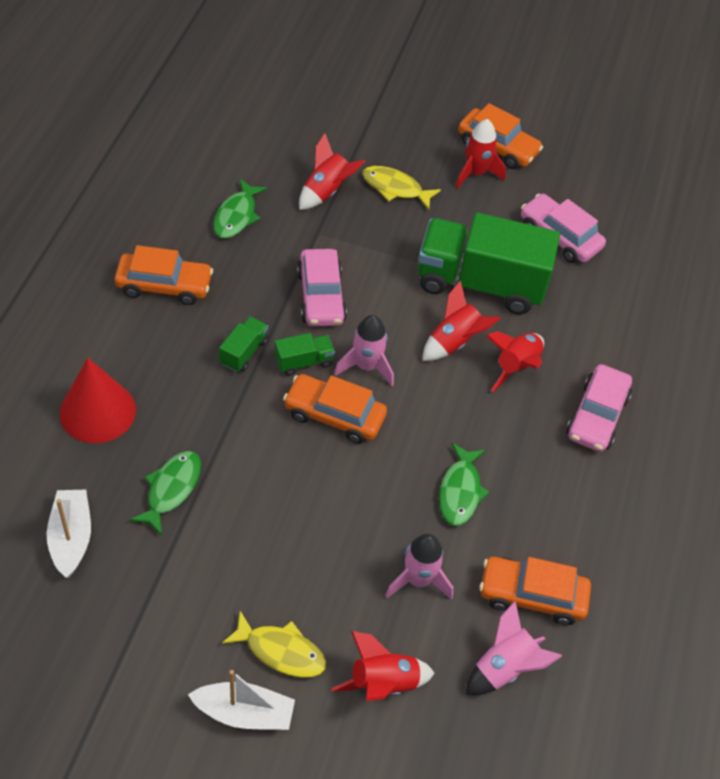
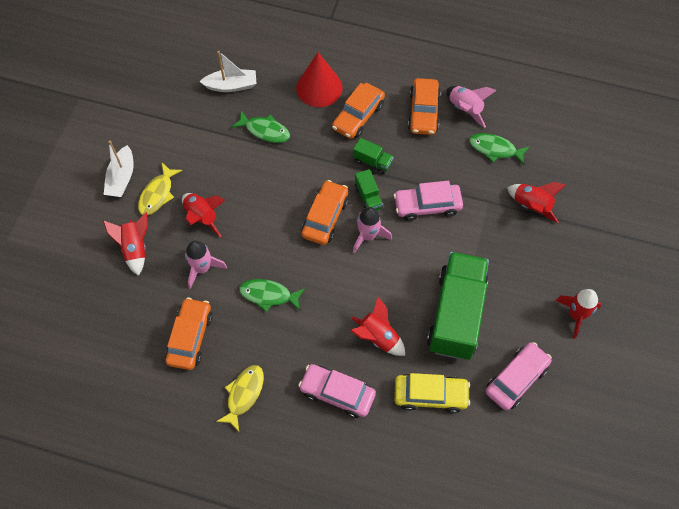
camera: 95 degrees right, 10 degrees up
yellow fish [362,166,441,210] -> yellow fish moved to [216,365,264,431]
red rocket [422,280,501,361] -> red rocket moved to [182,193,225,237]
orange car [458,103,543,169] -> orange car moved to [332,83,385,139]
pink rocket [465,601,562,695] -> pink rocket moved to [446,86,497,128]
none -> yellow car [394,373,470,413]

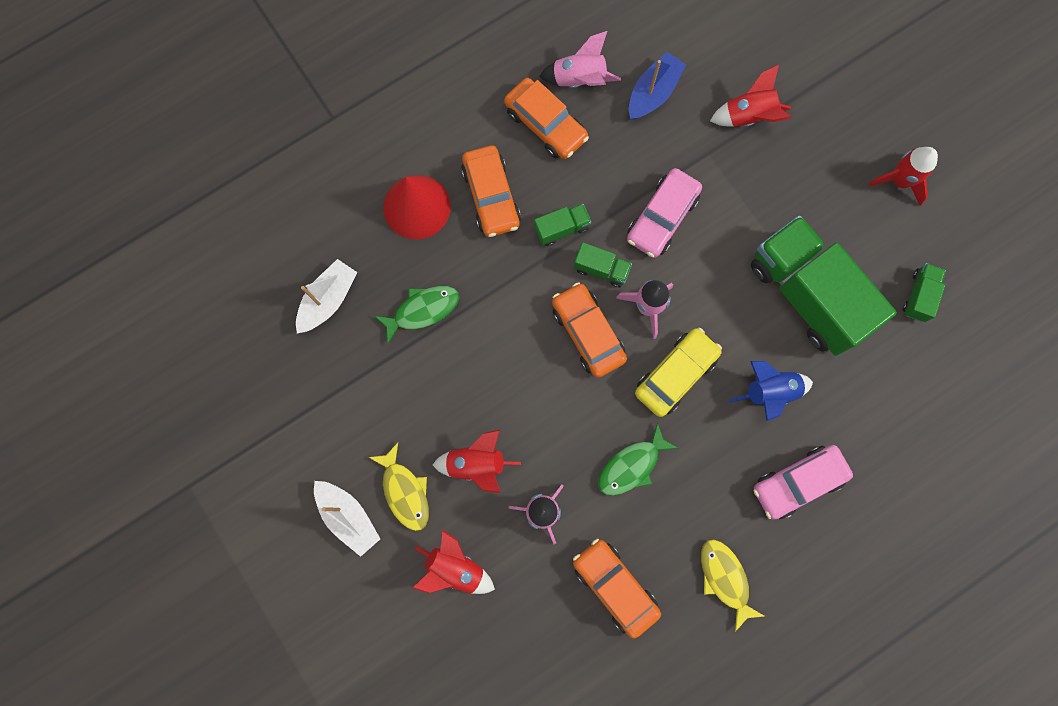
camera: 50 degrees left, 15 degrees up
red rocket [350,297,405,356] -> blue rocket [728,361,813,421]
yellow car [394,373,470,413] -> yellow car moved to [635,328,722,417]
green fish [469,133,529,165] -> blue boat [629,52,686,120]
pink car [486,342,552,410] -> green truck [902,263,946,322]

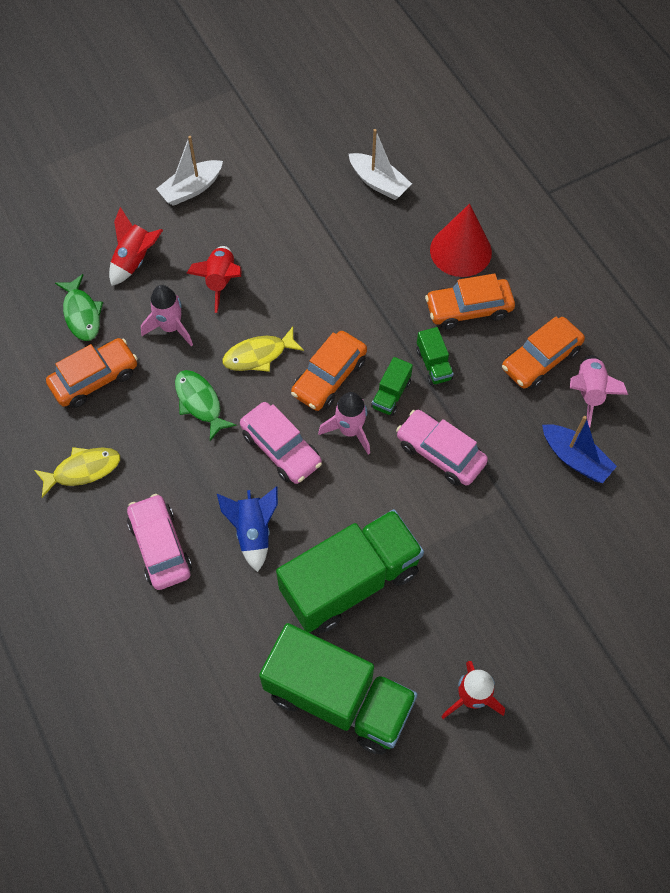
camera: 95 degrees right, 15 degrees down
yellow fish [369,443,429,531] -> yellow fish moved to [222,327,304,372]
green fish [375,286,459,344] -> green fish moved to [55,274,103,341]
orange car [552,282,627,378] -> orange car turned 150 degrees clockwise [291,331,367,411]
yellow car [635,328,722,417] -> pink car [240,402,322,484]
red rocket [710,64,791,127] -> none
green truck [902,263,946,322] -> green truck [259,623,418,755], size x2.41

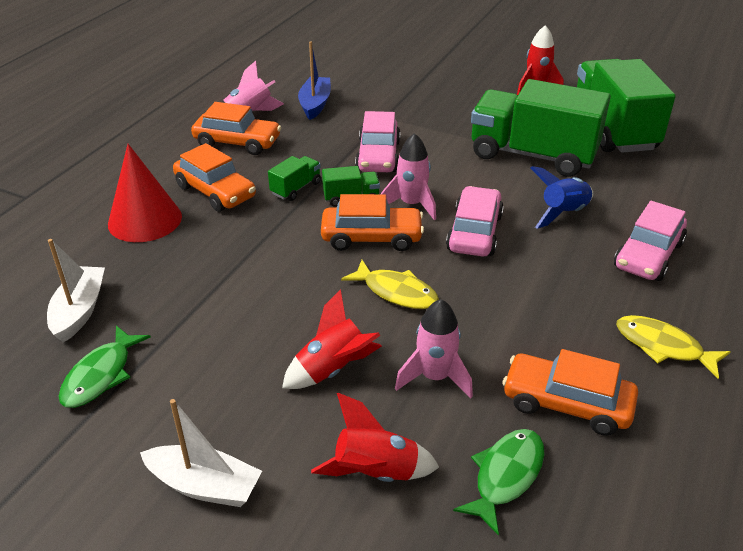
camera: 125 degrees left, 25 degrees down
green fish [175,370,237,441] -> green fish moved to [58,326,151,408]

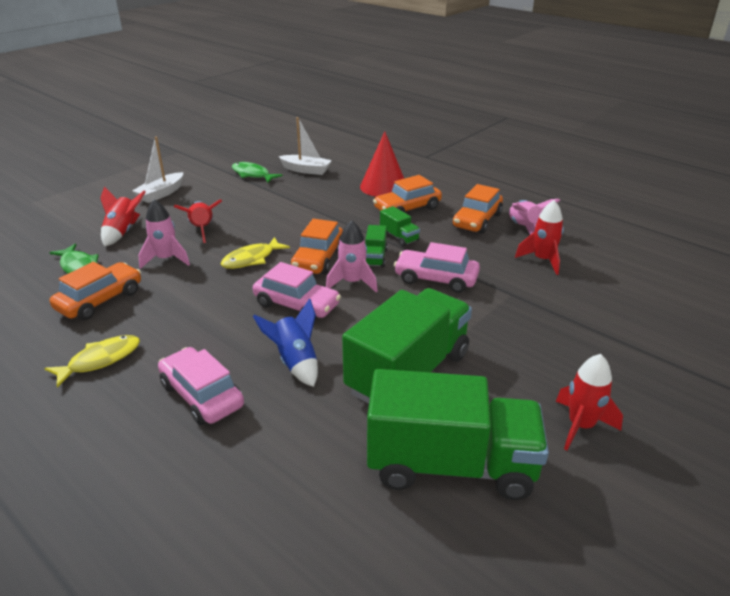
camera: 105 degrees right, 5 degrees down
blue boat [298,41,331,120] -> red rocket [515,200,564,275]

